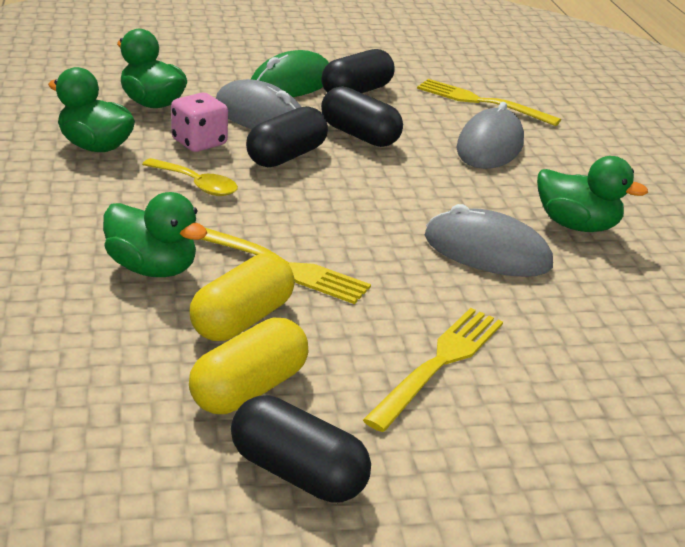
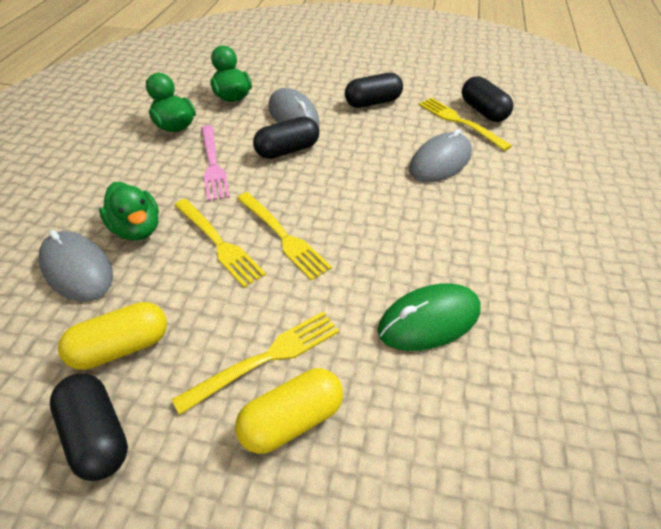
camera: 25 degrees right, 15 degrees up
yellow spoon [142,158,238,196] -> pink fork [201,125,230,201]
pink dice [171,93,228,152] -> none
yellow capsule [190,253,295,341] -> yellow capsule moved to [235,368,343,454]
green mouse [251,50,329,97] -> green mouse moved to [378,283,480,351]
black capsule [321,86,403,147] -> black capsule moved to [462,76,513,122]
grey mouse [425,204,553,277] -> grey mouse moved to [39,230,113,302]
green duck [537,156,648,232] -> none
none -> yellow fork [237,192,332,281]

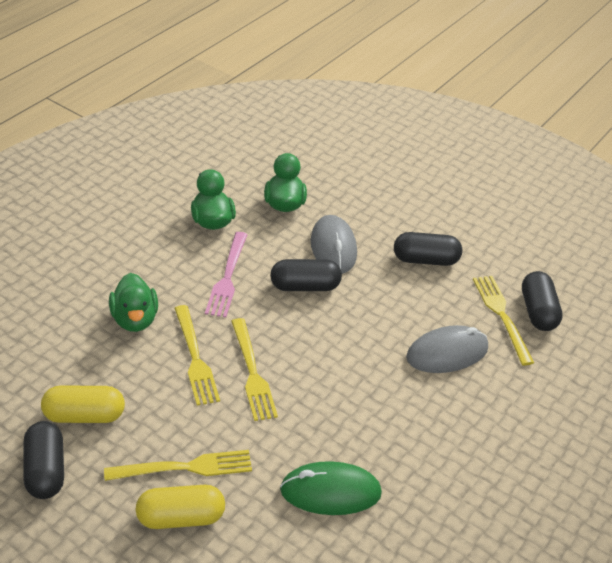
camera: 20 degrees right, 5 degrees down
grey mouse [39,230,113,302] -> none

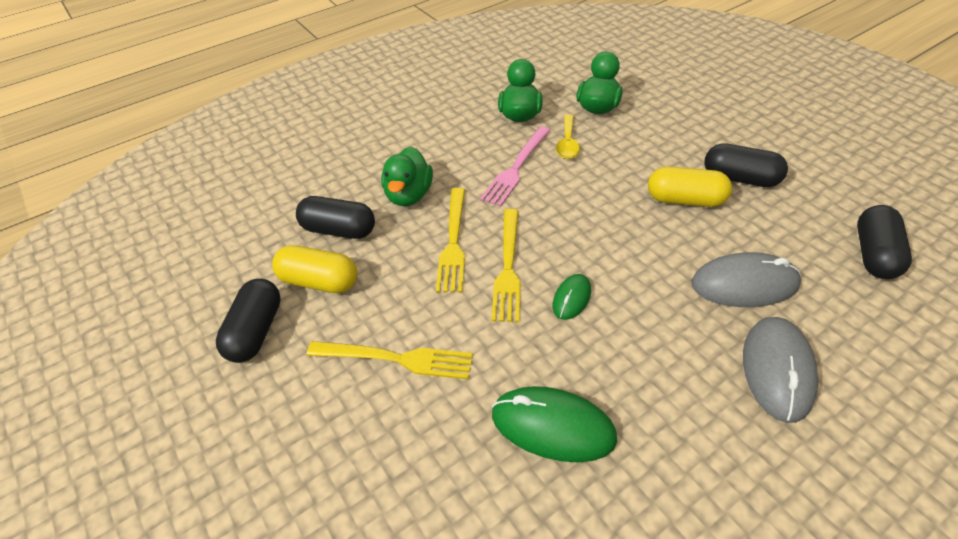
camera: 25 degrees right, 5 degrees up
yellow capsule [136,485,225,529] -> yellow capsule moved to [648,167,732,207]
black capsule [270,259,342,291] -> black capsule moved to [296,196,375,239]
grey mouse [311,215,357,274] -> grey mouse moved to [743,317,818,423]
yellow fork [473,276,534,365] -> none
none -> green mouse [553,274,591,320]
none -> yellow spoon [556,114,580,159]

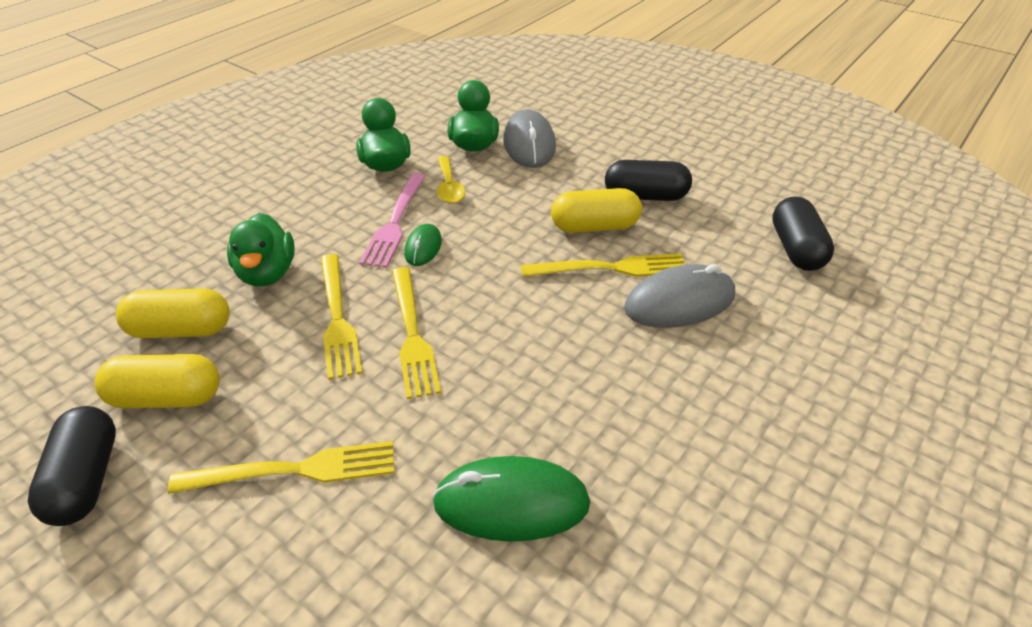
camera: 20 degrees left, 5 degrees down
black capsule [296,196,375,239] -> yellow capsule [116,288,230,338]
green mouse [553,274,591,320] -> green mouse moved to [404,224,442,266]
grey mouse [743,317,818,423] -> grey mouse moved to [503,109,556,168]
none -> yellow fork [521,253,686,277]

